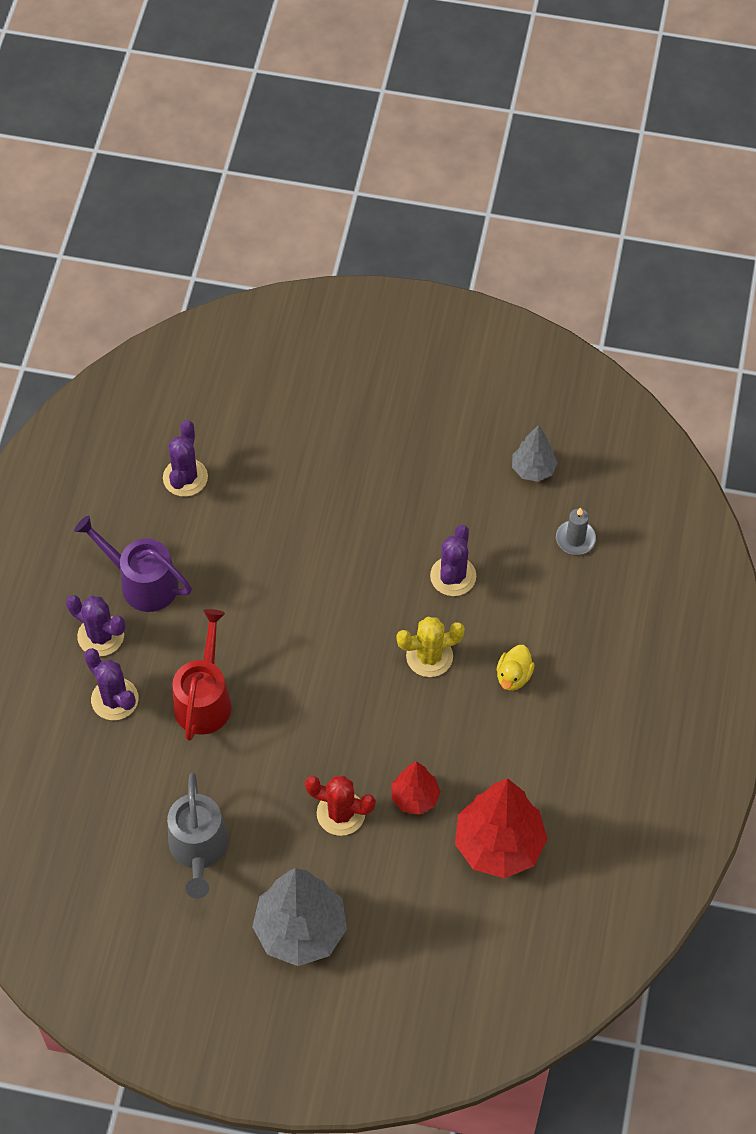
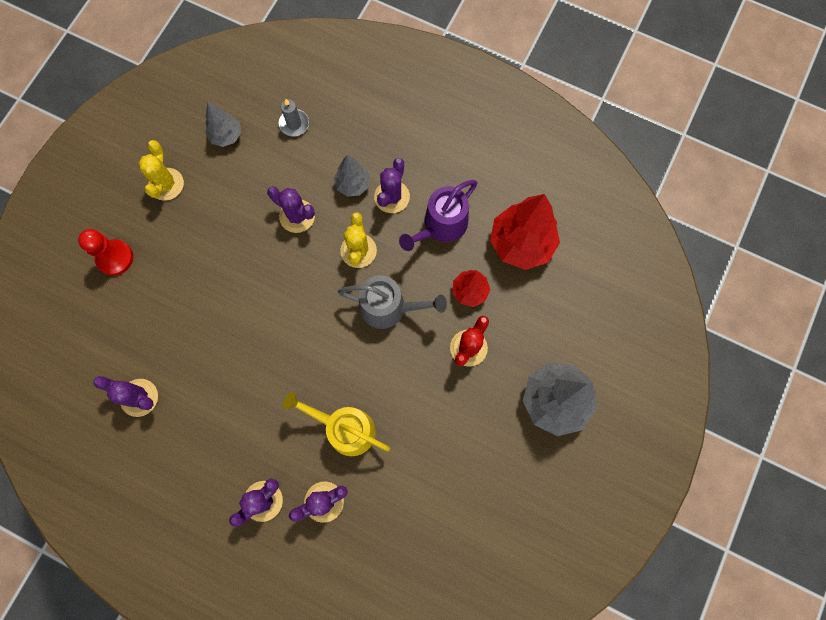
camera: 75 degrees left, 15 degrees up
purple watering can [74,515,192,612] -> purple watering can moved to [399,180,478,251]
grey watering can [167,773,228,899] -> grey watering can moved to [338,275,447,329]
red watering can [172,609,232,741] -> yellow watering can [283,392,390,456]
yellow duck [497,645,535,691] -> purple cactus [374,158,410,213]
none -> red pawn [78,229,133,276]
none -> yellow cactus [138,140,184,201]
none -> grey tree [334,155,370,197]

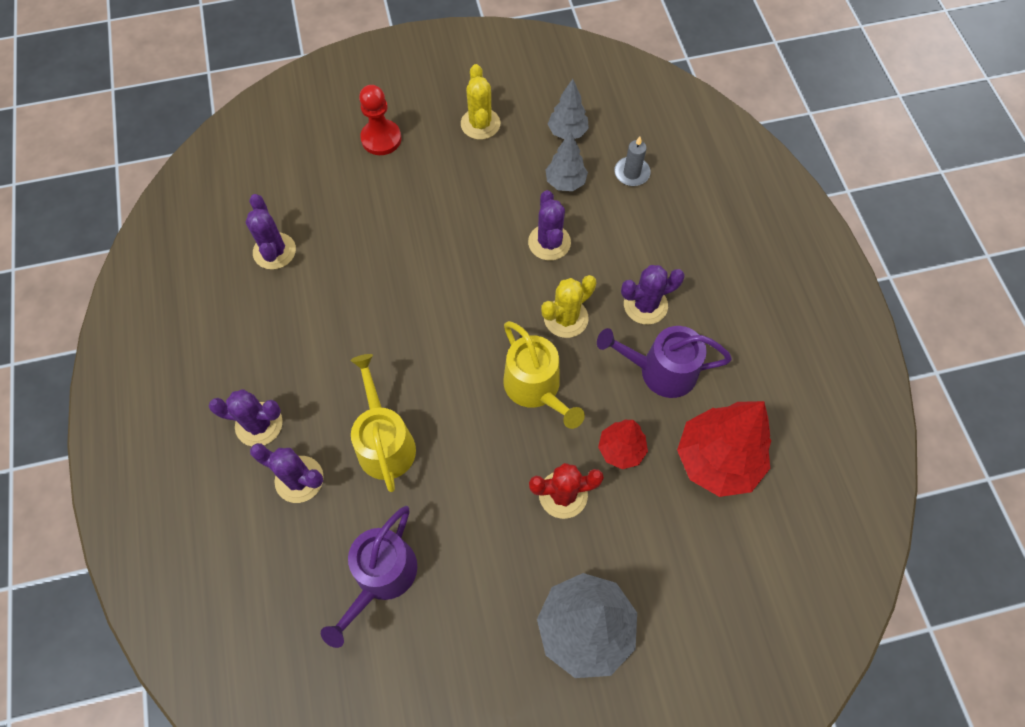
camera: 50 degrees right, 10 degrees down
yellow cactus [138,140,184,201] -> yellow cactus turned 60 degrees counterclockwise [461,64,500,140]
grey tree [334,155,370,197] -> grey tree moved to [545,132,588,191]
grey watering can [338,275,447,329] -> yellow watering can [503,321,585,429]
none -> purple watering can [321,506,417,648]

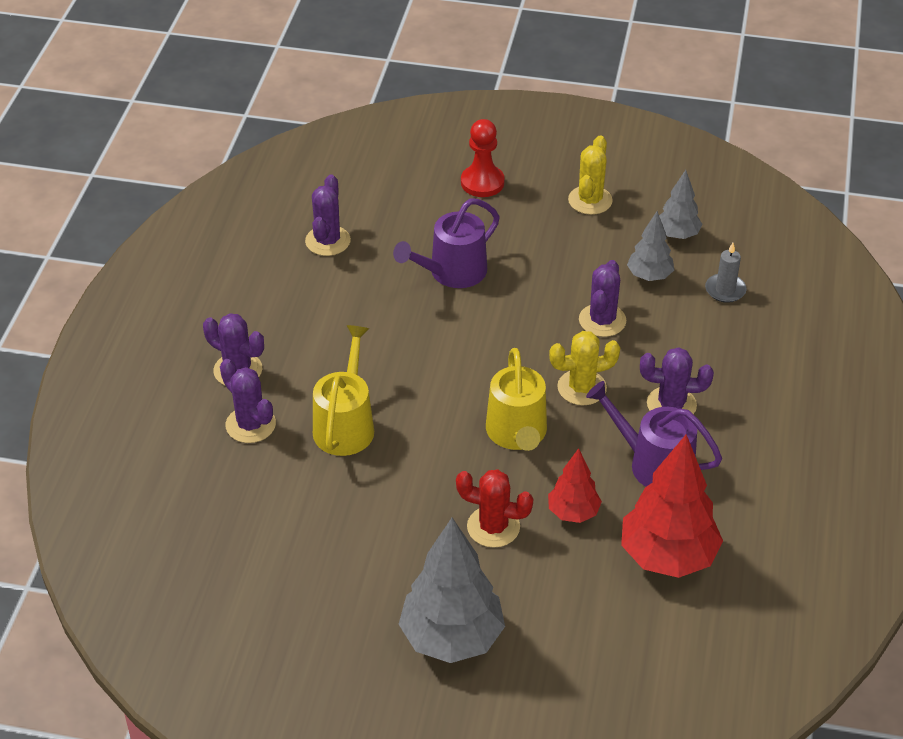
camera: 25 degrees right, 20 degrees down
purple watering can [321,506,417,648] -> purple watering can moved to [393,198,500,288]

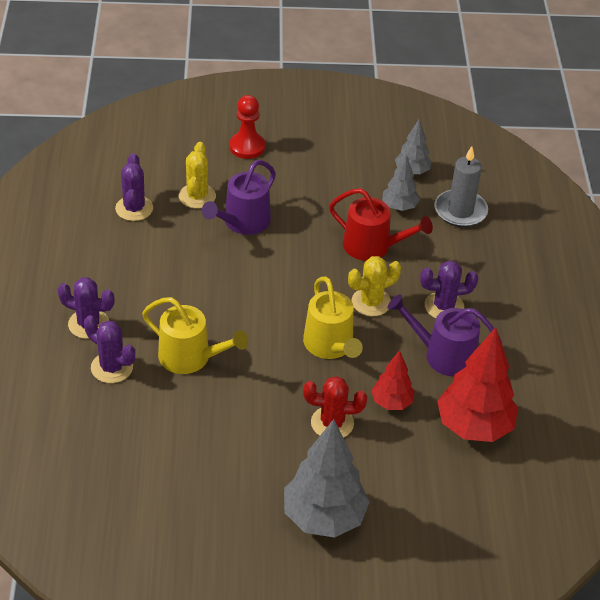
camera: 15 degrees left, 0 degrees up
yellow watering can [313,325,374,456] -> yellow watering can turned 120 degrees clockwise [142,297,248,374]
yellow cactus [568,135,613,215] -> yellow cactus moved to [179,142,216,209]
purple cactus [579,260,626,337] -> red watering can [329,188,433,261]
grey candle [705,243,747,303] -> grey candle [434,146,488,227], size x1.65

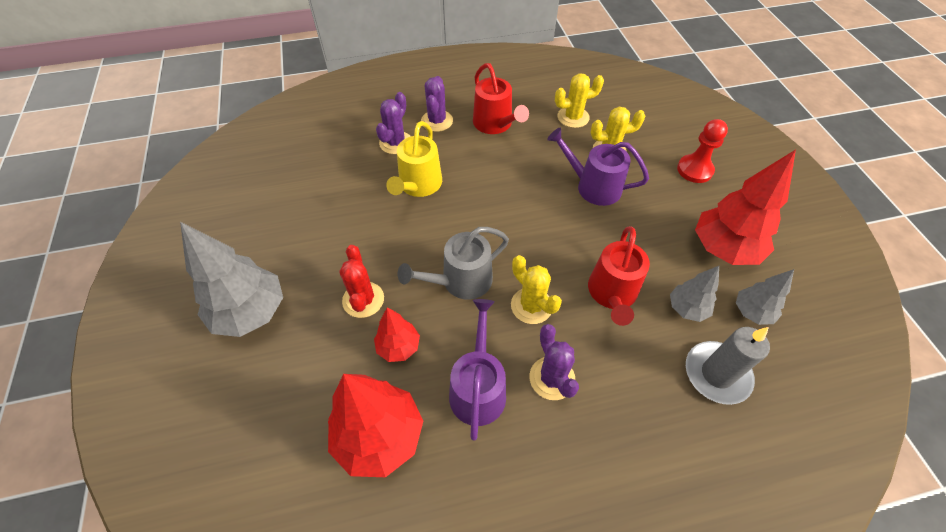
camera: 80 degrees right, 10 degrees up
purple cactus [115,153,153,221] -> yellow cactus [555,73,604,128]
yellow watering can [303,277,363,359] -> grey watering can [398,227,509,300]
none -> red watering can [473,63,529,134]
none -> red tree [695,150,796,265]

